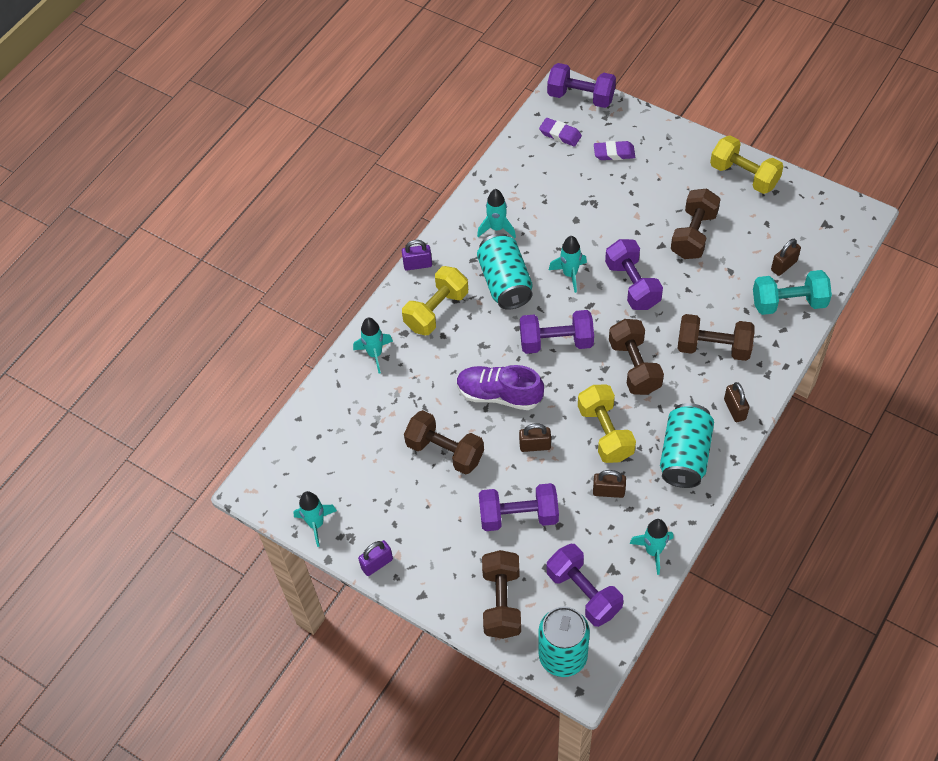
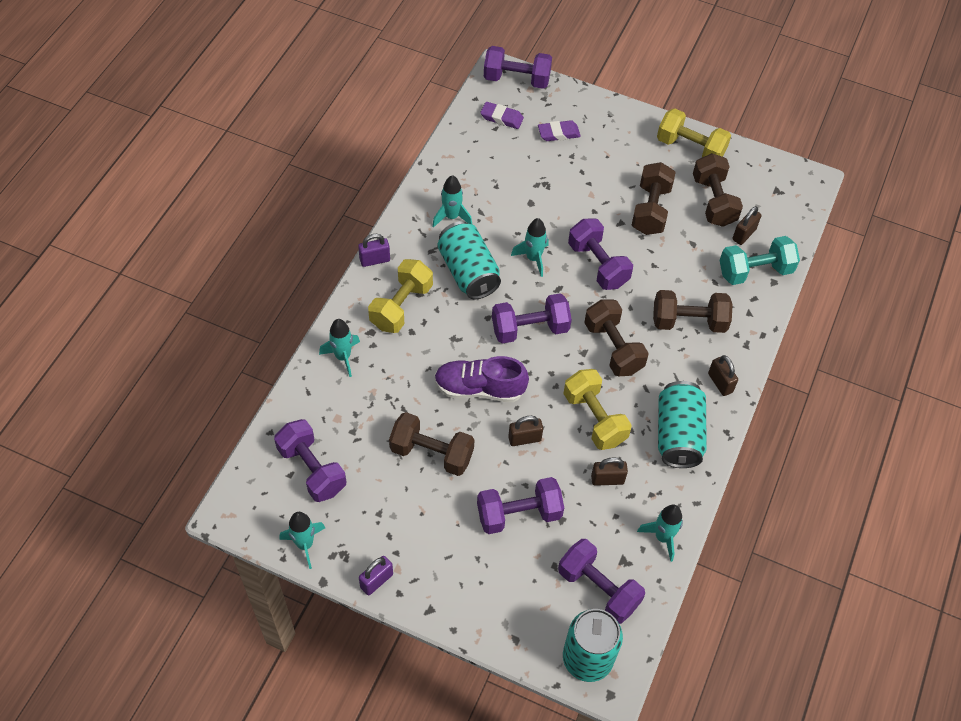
camera: 15 degrees left, 0 degrees up
brown dumbbell [482,550,521,639] -> brown dumbbell moved to [693,153,743,227]
none -> purple dumbbell [274,419,346,502]

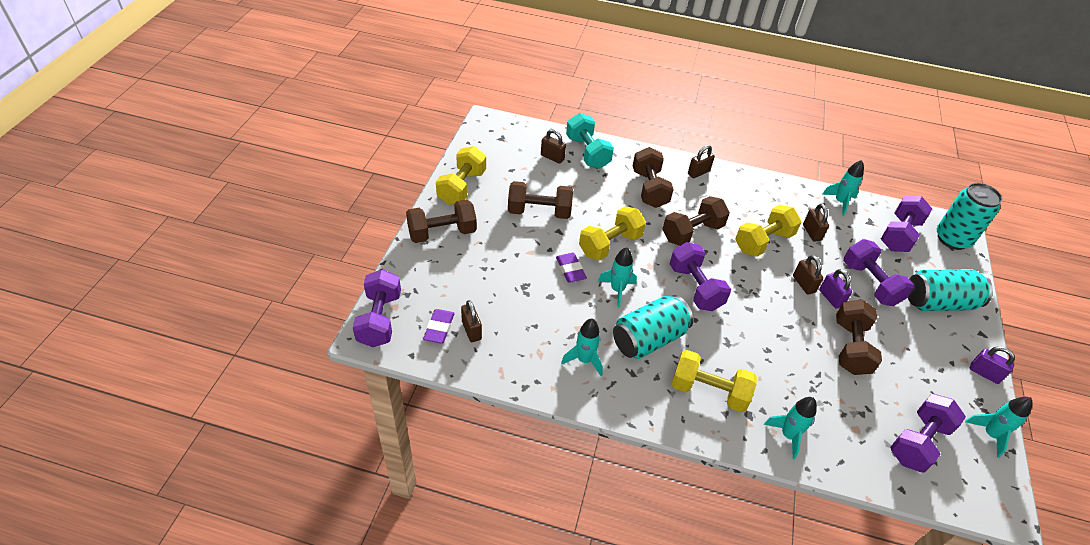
camera: 100 degrees left, 10 degrees down
purple padlock [358,234,390,267] -> purple padlock moved to [819,269,852,309]
purple shoe [434,356,529,402] -> none
purple eraser [538,120,581,141] -> purple eraser moved to [556,253,587,283]
purple dumbbell [568,218,633,290] -> yellow dumbbell [579,206,646,261]
turquoise can [658,381,707,468] -> turquoise can moved to [908,269,993,311]
brown dumbbell [693,153,743,227] -> brown dumbbell moved to [406,200,477,243]
none -> brown padlock [461,300,482,342]

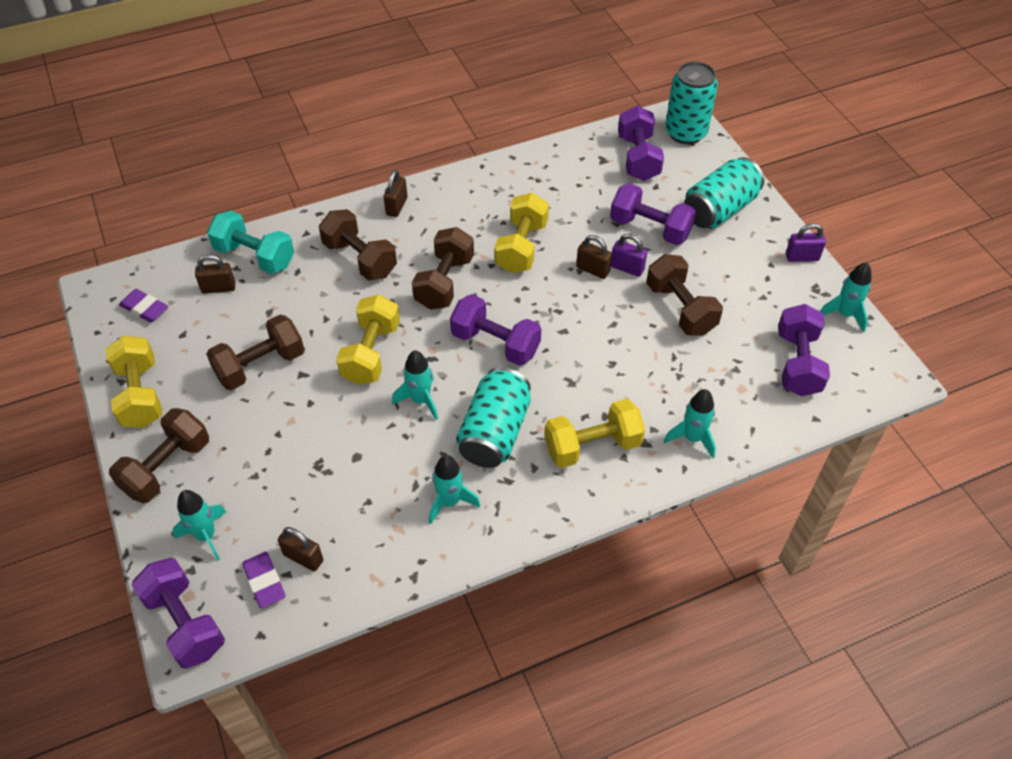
camera: 35 degrees left, 5 degrees up
purple eraser [556,253,587,283] -> purple eraser moved to [119,289,168,323]
brown padlock [803,204,829,242] -> none
turquoise rocket [822,160,864,216] -> turquoise rocket moved to [173,490,226,561]

